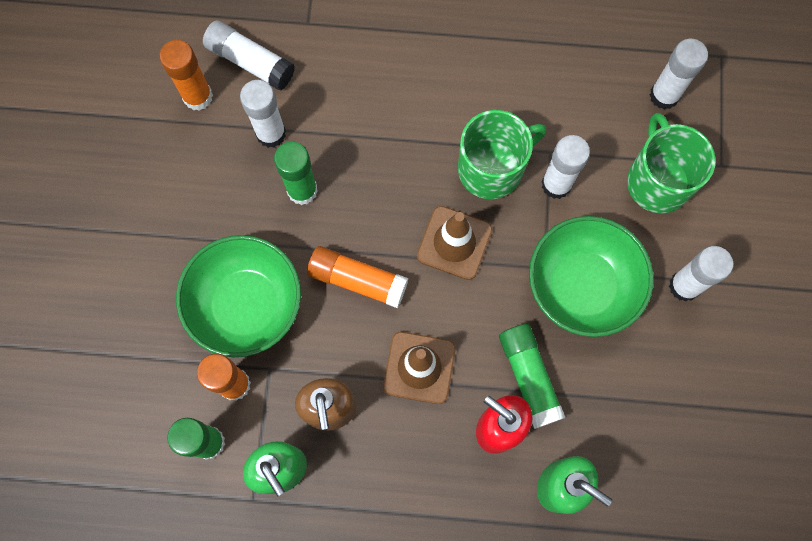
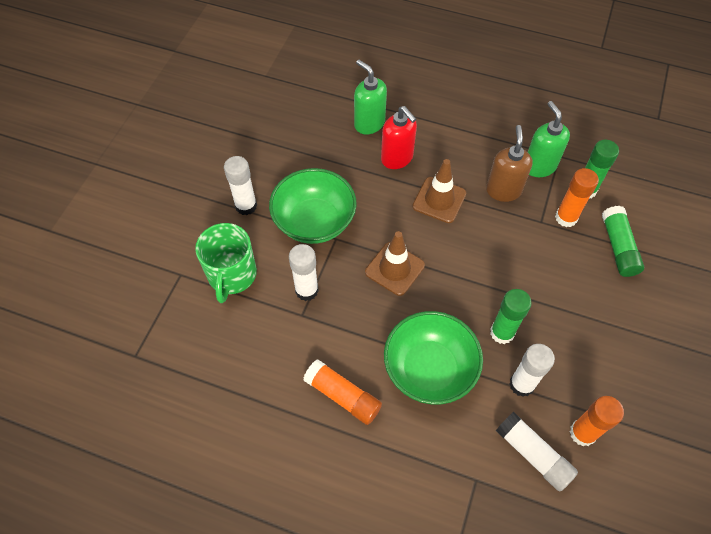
camera: 165 degrees left, 15 degrees down
green bowl [176,235,301,357] -> green bowl moved to [384,311,483,404]
orange glue stick [307,246,408,308] -> orange glue stick moved to [303,359,382,425]
green mug [458,110,546,199] -> none
green glue stick [499,324,566,429] -> green glue stick moved to [602,206,644,277]
white glue stick [650,39,708,110] -> none

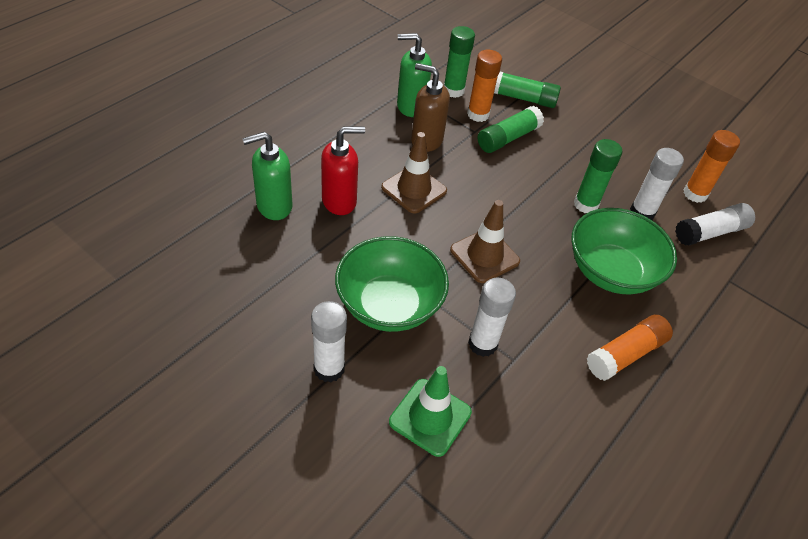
camera: 75 degrees left, 10 degrees down
green mug [195,223,257,303] -> green traffic cone [389,366,472,457]
none -> green glue stick [478,106,544,153]

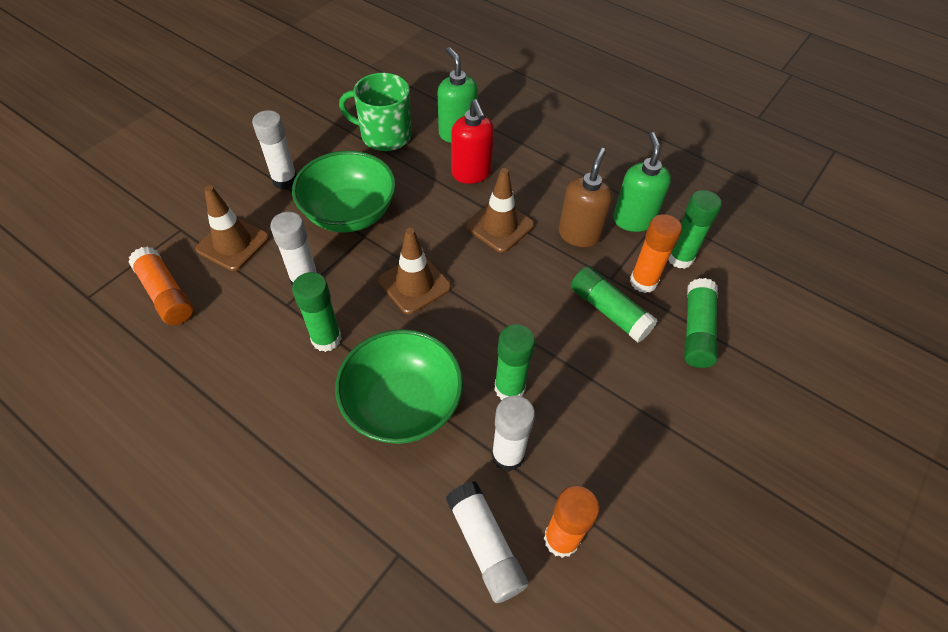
camera: 90 degrees right, 5 degrees up
green traffic cone [389,366,472,457] -> brown traffic cone [196,185,269,271]
orange glue stick [587,315,673,381] -> orange glue stick moved to [128,247,193,325]
none -> green glue stick [292,272,342,352]
none -> green mug [339,73,412,151]

